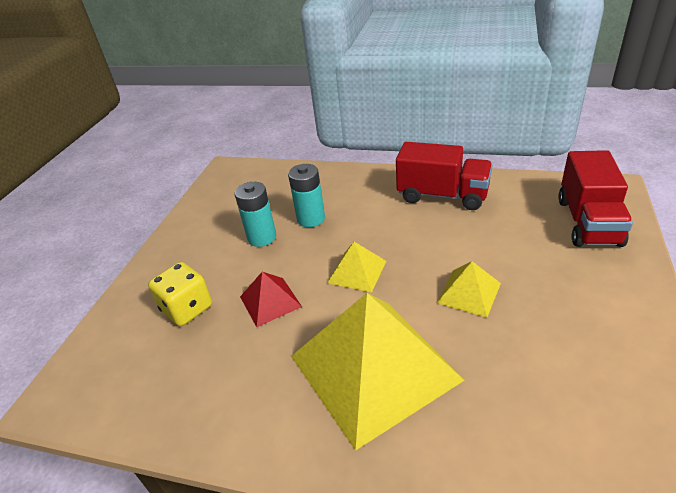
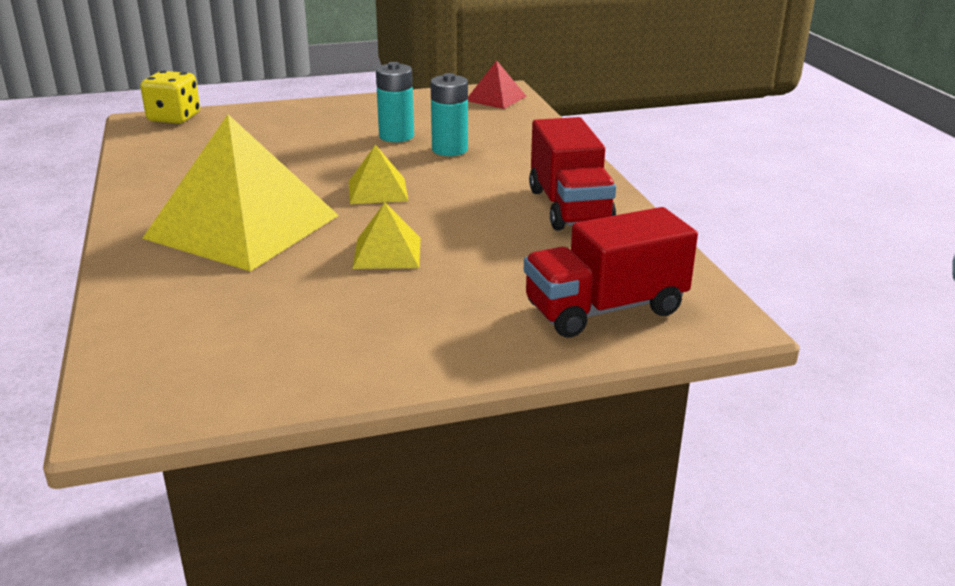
camera: 55 degrees right, 10 degrees down
yellow dice [148,262,212,326] -> yellow dice moved to [140,71,200,124]
red pyramid [240,272,302,327] -> red pyramid moved to [468,60,527,109]

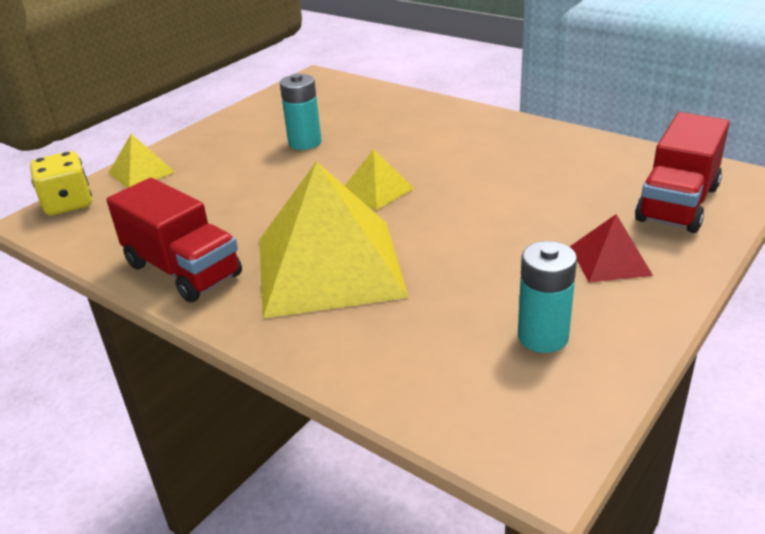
camera: 35 degrees left, 5 degrees up
yellow pyramid [352,203,421,269] -> yellow pyramid moved to [109,134,175,188]
turquoise battery [430,73,468,156] -> turquoise battery moved to [518,241,577,353]
red pyramid [468,60,527,109] -> red pyramid moved to [570,214,653,283]
red truck [529,117,616,231] -> red truck moved to [107,178,242,303]

